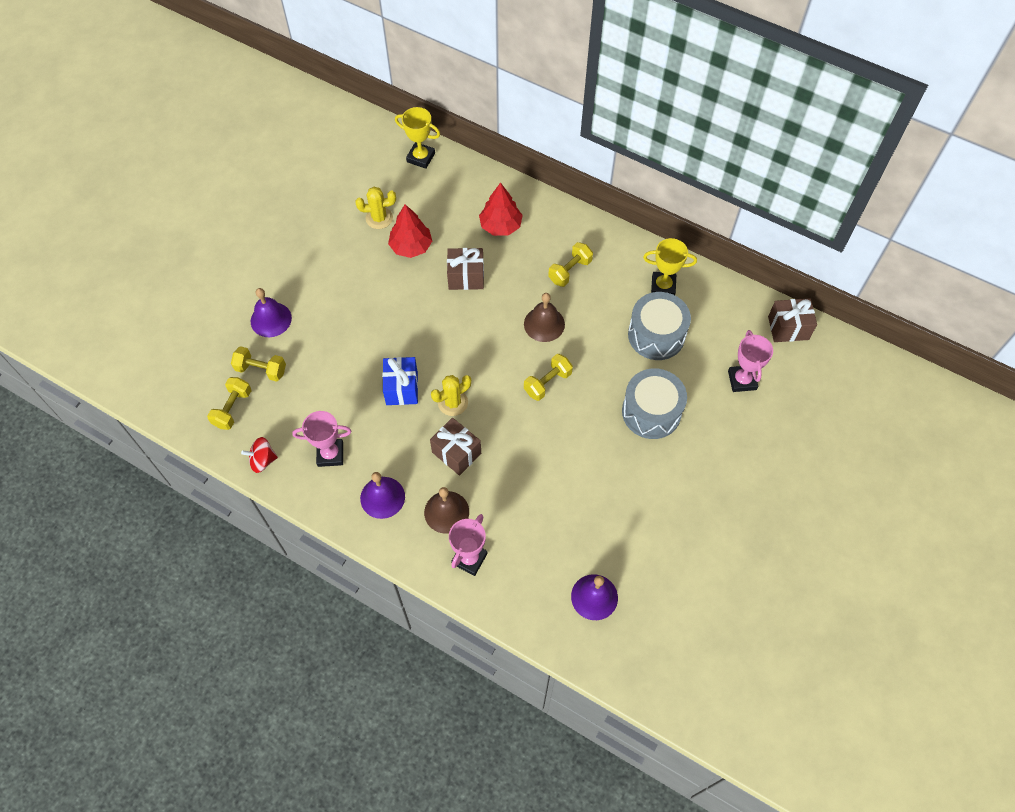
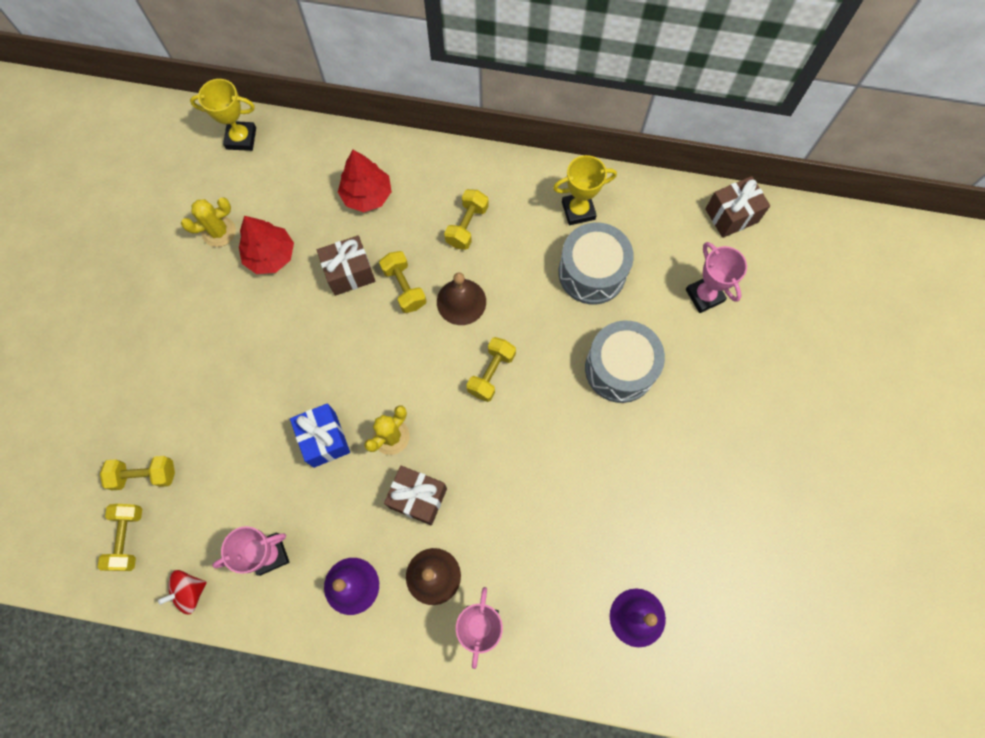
camera: 20 degrees left, 10 degrees up
purple bell [251,288,292,337] -> none
none -> yellow dumbbell [379,251,426,313]

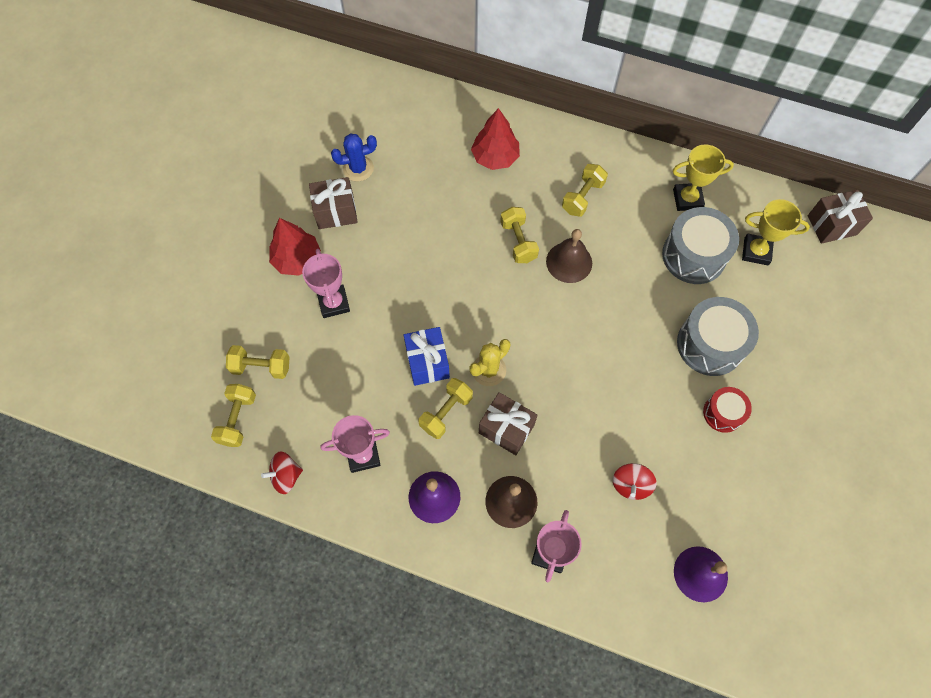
camera: 10 degrees right, 5 degrees down
yellow cactus [181,197,236,247] -> blue cactus [331,134,377,182]
yellow trophy [190,79,256,151] -> yellow trophy moved to [742,199,810,265]
red tree [239,216,294,274] -> red tree moved to [269,218,321,276]
brown gift [317,235,375,296] -> brown gift moved to [309,177,358,229]
yellow dumbbell [466,337,516,402] -> yellow dumbbell moved to [419,378,473,439]
pink trophy [686,242,747,313] -> pink trophy moved to [302,249,350,318]
none -> red spinning top [613,463,656,500]
none -> red drum [703,387,752,433]

